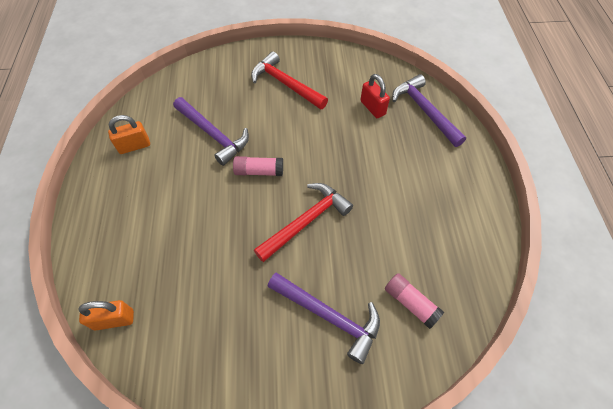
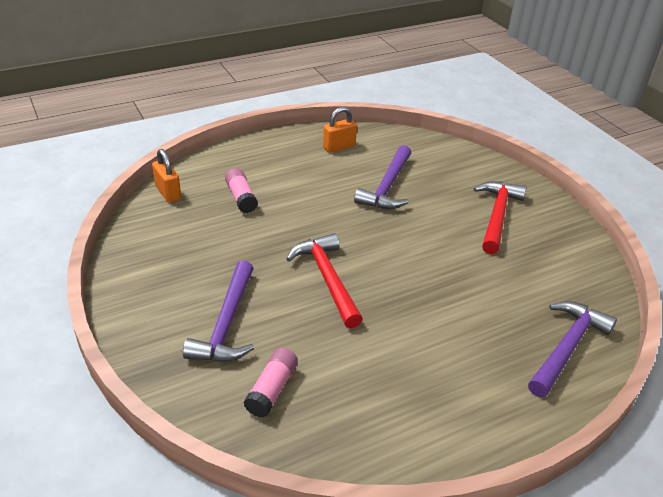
camera: 65 degrees right, 20 degrees down
orange padlock [108,115,150,154] -> orange padlock turned 75 degrees counterclockwise [323,107,357,153]
pink glue stick [233,156,283,176] -> pink glue stick moved to [225,168,258,213]
red hammer [254,183,353,262] -> red hammer turned 135 degrees counterclockwise [286,233,363,328]
red padlock [361,74,390,118] -> none

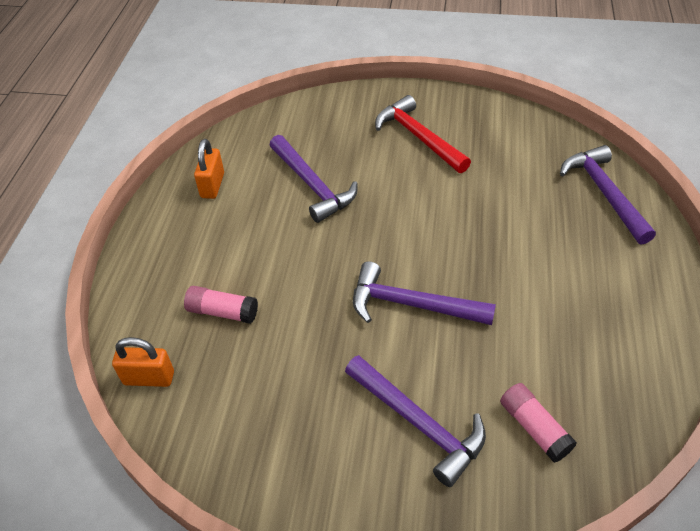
camera: 50 degrees left, 10 degrees up
red hammer [286,233,363,328] -> purple hammer [353,261,496,325]

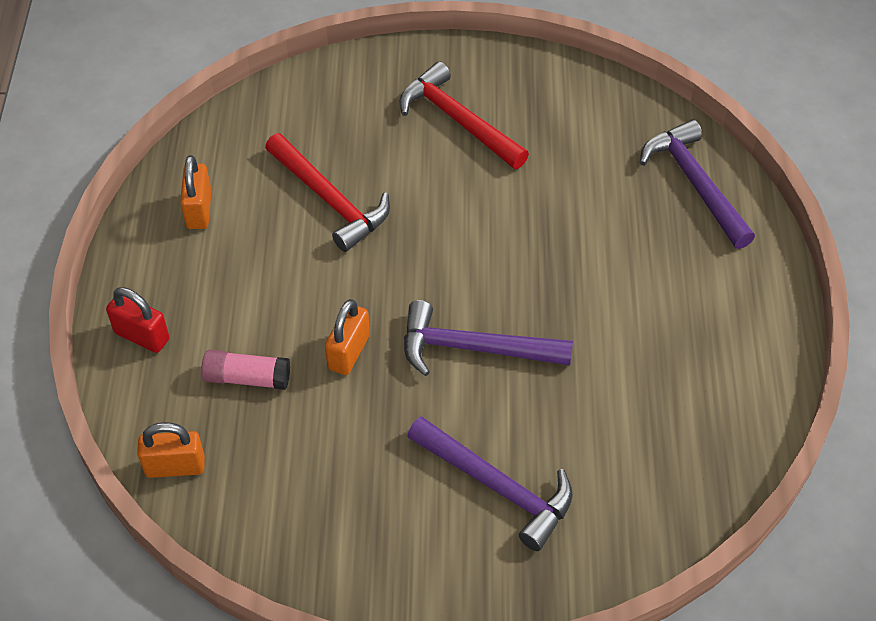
camera: 10 degrees left, 5 degrees up
purple hammer [269,135,358,223] -> red hammer [265,133,390,252]
pink glue stick [500,383,577,463] -> none
none -> red padlock [106,287,169,353]
none -> orange padlock [325,299,370,375]

